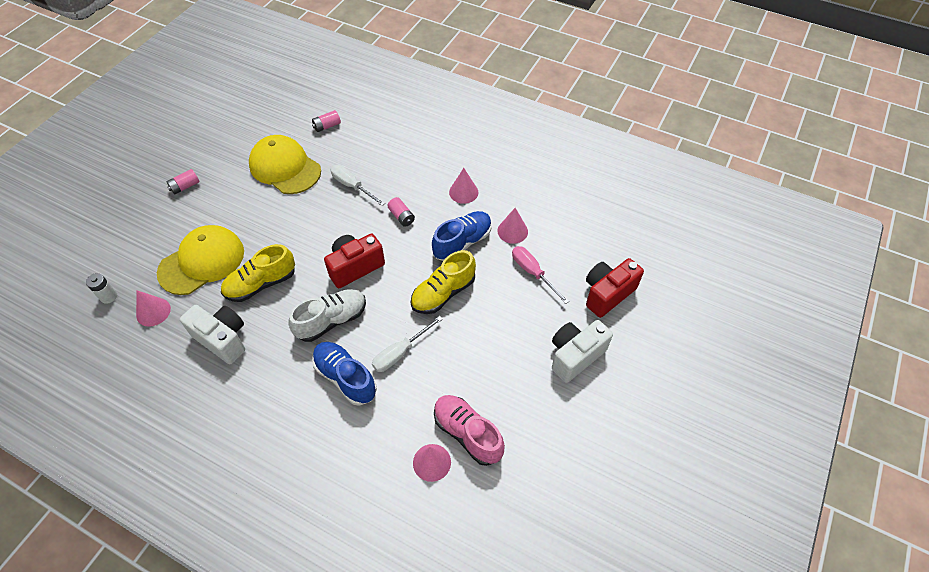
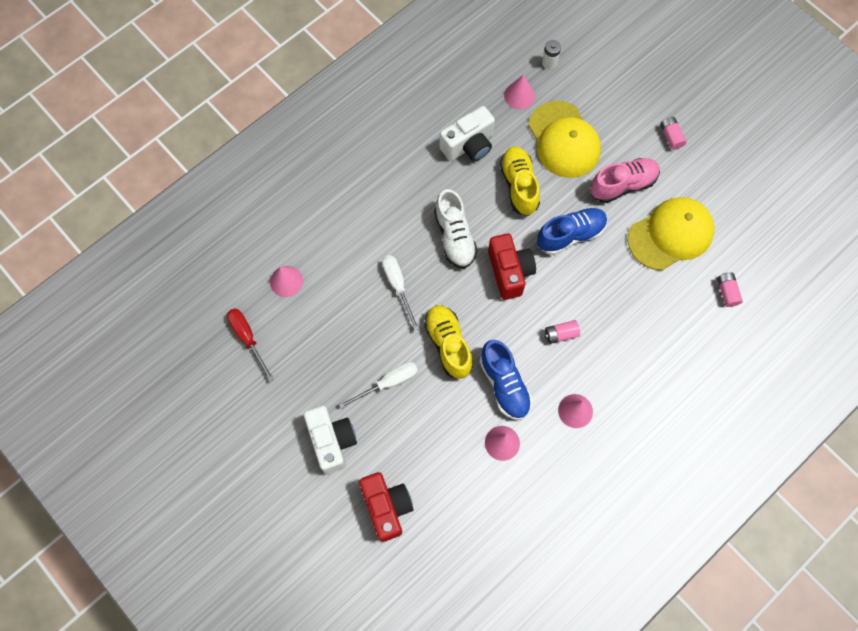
camera: 110 degrees right, 15 degrees up
blue shoe [312,342,377,406] -> blue shoe moved to [537,207,607,255]
white screwdriver [330,165,385,206] -> white screwdriver moved to [339,362,418,409]
pink shoe [434,395,505,466] -> pink shoe moved to [590,158,660,203]
pink screwdriver [512,246,569,304] -> none
none -> red screwdriver [227,308,274,382]

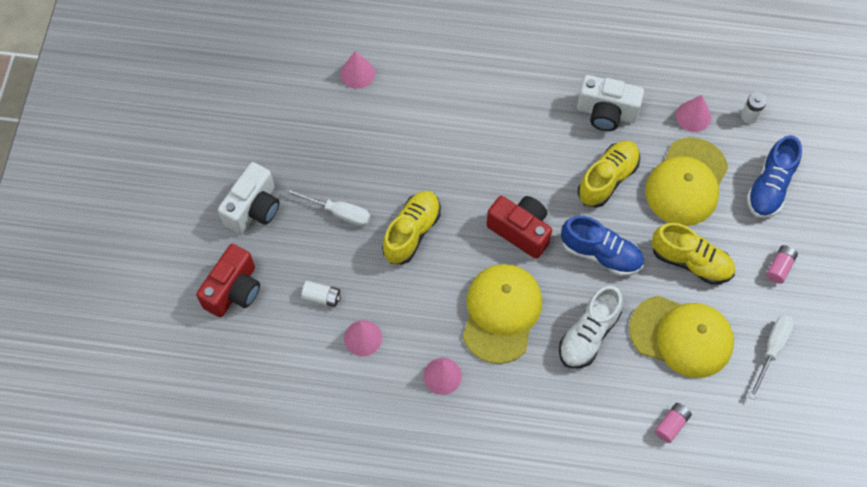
camera: 50 degrees right, 5 degrees down
red screwdriver [227,308,274,382] -> none
white screwdriver [382,255,419,331] -> white screwdriver moved to [749,315,794,399]
white shoe [434,189,478,269] -> white shoe moved to [559,286,623,369]
blue shoe [480,340,533,420] -> blue shoe moved to [747,135,802,218]
red camera [488,233,536,300] -> red camera turned 90 degrees counterclockwise [486,196,552,259]
pink battery [544,320,580,344] -> yellow cap [463,264,542,364]
pink shoe [590,158,660,203] -> yellow shoe [652,223,735,284]
none -> white battery [301,281,341,307]

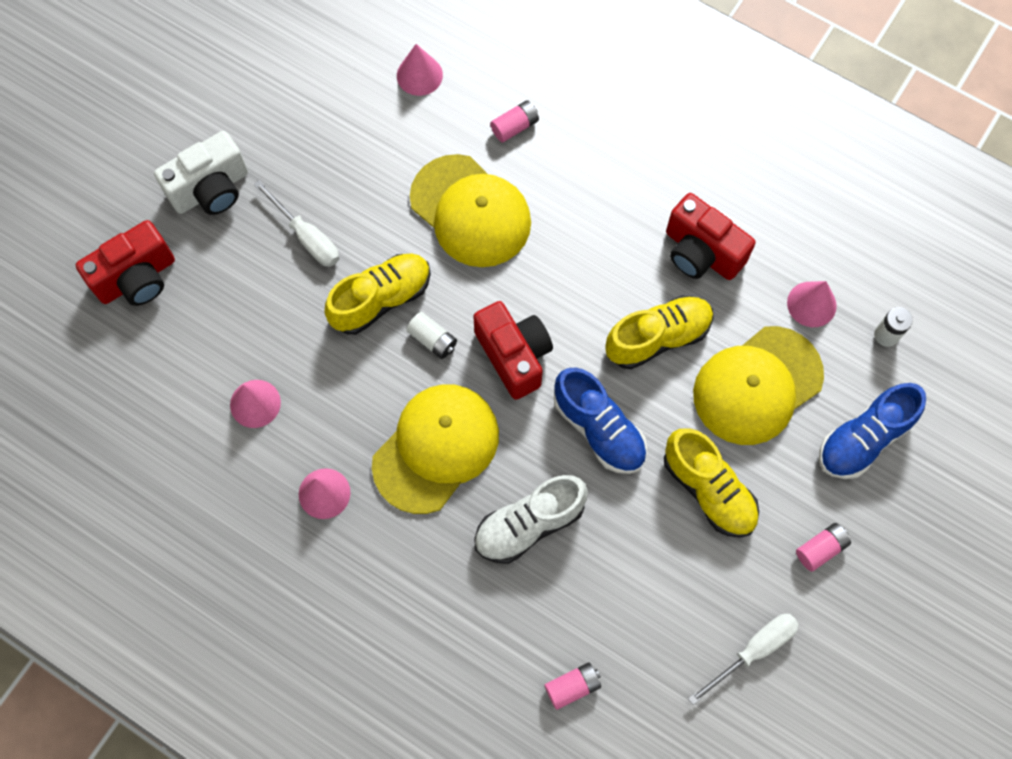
camera: 25 degrees right, 5 degrees up
white battery [301,281,341,307] -> white battery moved to [406,312,457,359]
white camera [577,75,644,131] -> red camera [666,193,756,280]
yellow cap [629,296,734,378] -> yellow cap moved to [410,154,531,267]
none -> pink battery [490,100,539,142]

